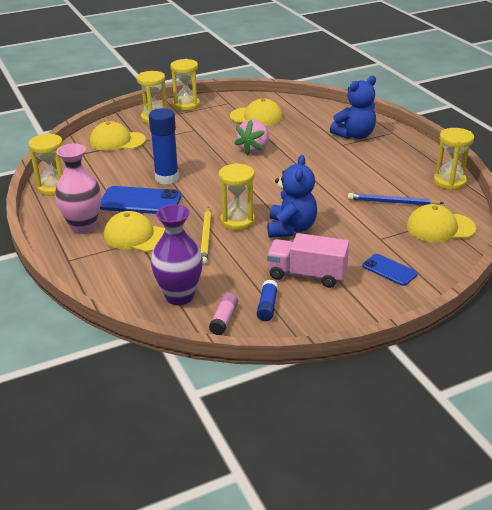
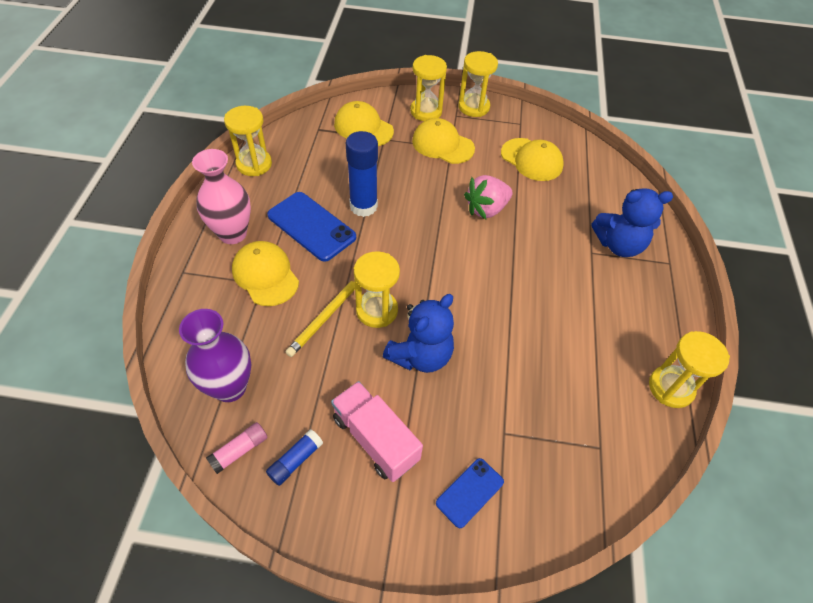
camera: 30 degrees right, 20 degrees up
blue pencil [348,193,444,205] -> none
blue phone [362,254,418,286] -> blue phone turned 60 degrees clockwise [436,458,504,528]
yellow cap [407,204,476,242] -> yellow cap moved to [412,118,475,164]

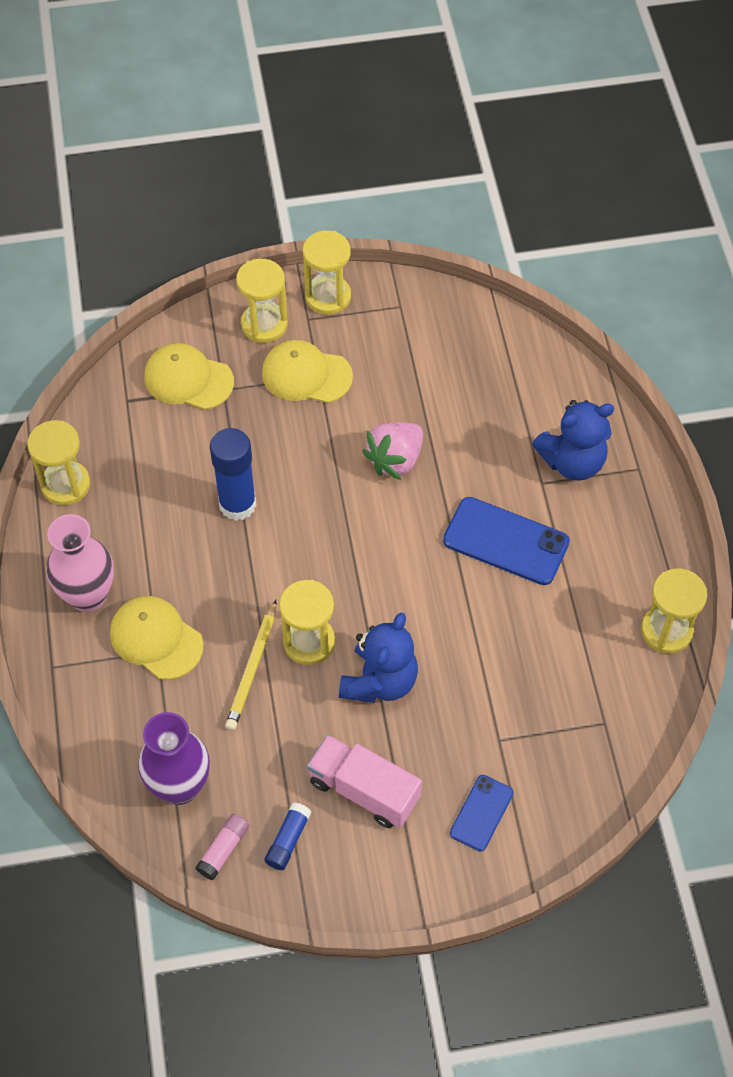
camera: 15 degrees left, 5 degrees up
blue phone [267,192,356,262] -> blue phone moved to [443,497,570,585]
yellow cap [501,138,564,181] -> none

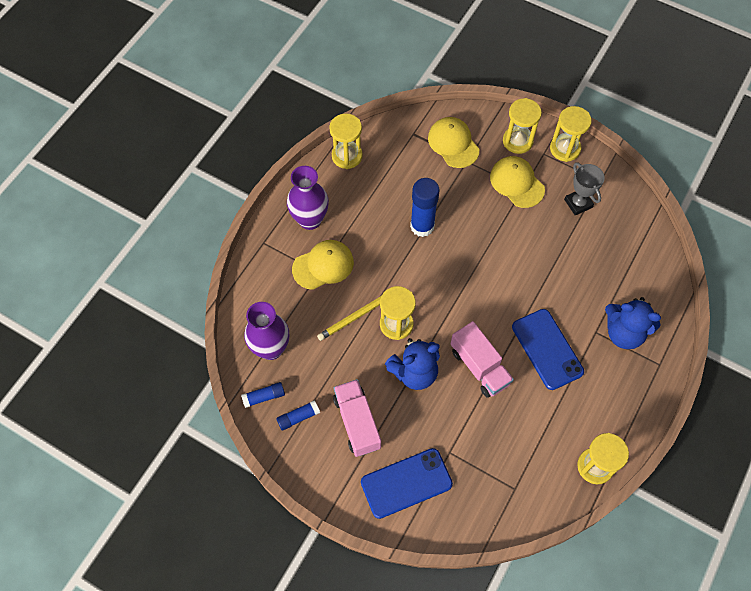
camera: 40 degrees right, 5 degrees up
pink vase [46,514,114,612] -> purple vase [287,166,329,230]
yellow cap [110,596,203,680] -> yellow cap turned 75 degrees clockwise [292,240,354,290]
pink glue stick [195,814,249,880] -> blue glue stick [241,382,285,408]
pink strawberry [362,422,423,480] -> none
blue phone [450,775,514,851] -> blue phone [361,448,453,519], size x1.72
none -> pink truck [451,321,514,398]
none -> grey trophy [564,162,605,215]

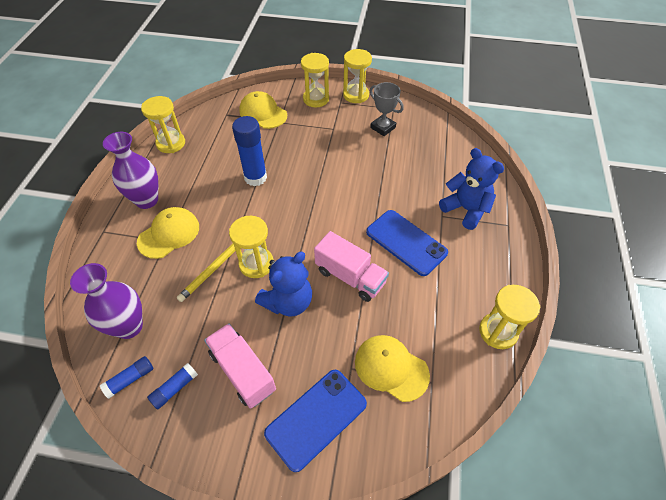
camera: 20 degrees left, 10 degrees down
yellow cap [490,156,545,208] -> yellow cap moved to [355,335,430,402]
blue teddy bear [605,297,661,349] -> blue teddy bear turned 135 degrees counterclockwise [439,148,504,230]

